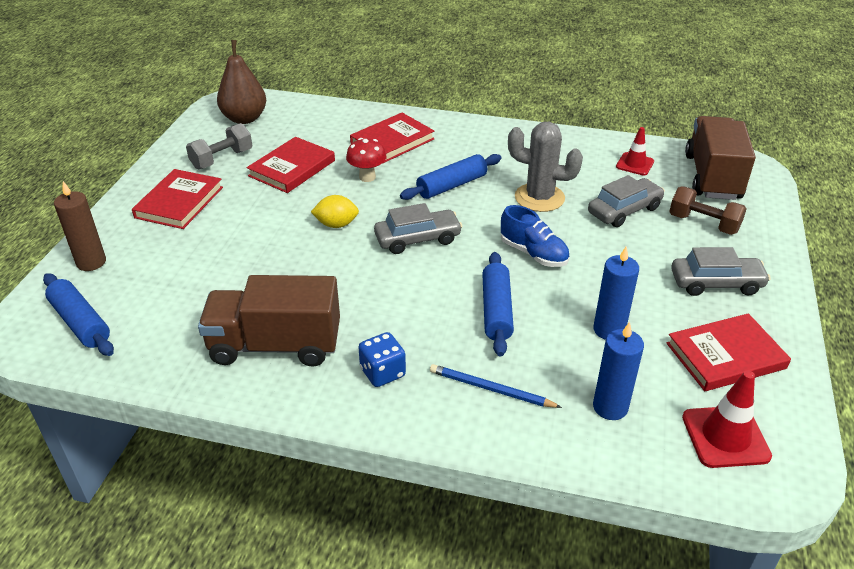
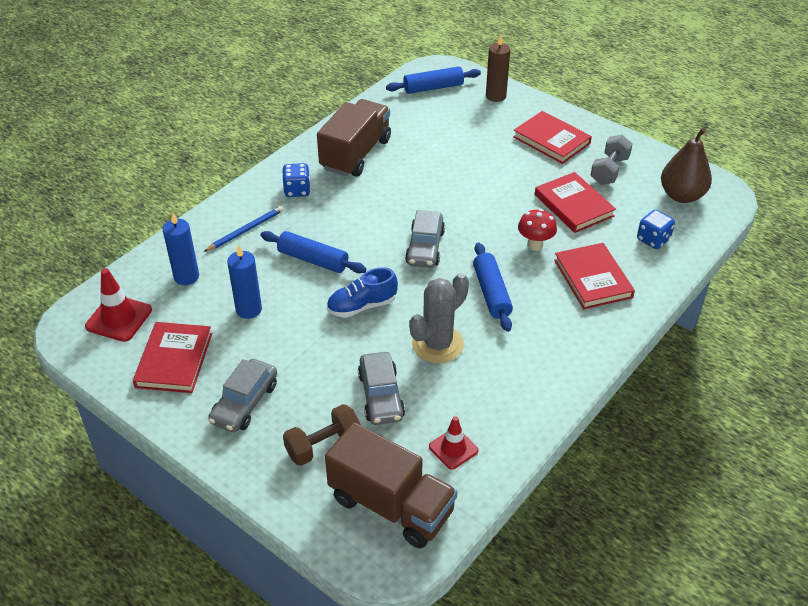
camera: 115 degrees right, 5 degrees up
grey dumbbell [186,123,253,169] -> grey dumbbell turned 45 degrees clockwise [590,135,633,185]
yellow lemon [311,195,359,228] -> none
none -> blue dice [637,210,675,249]

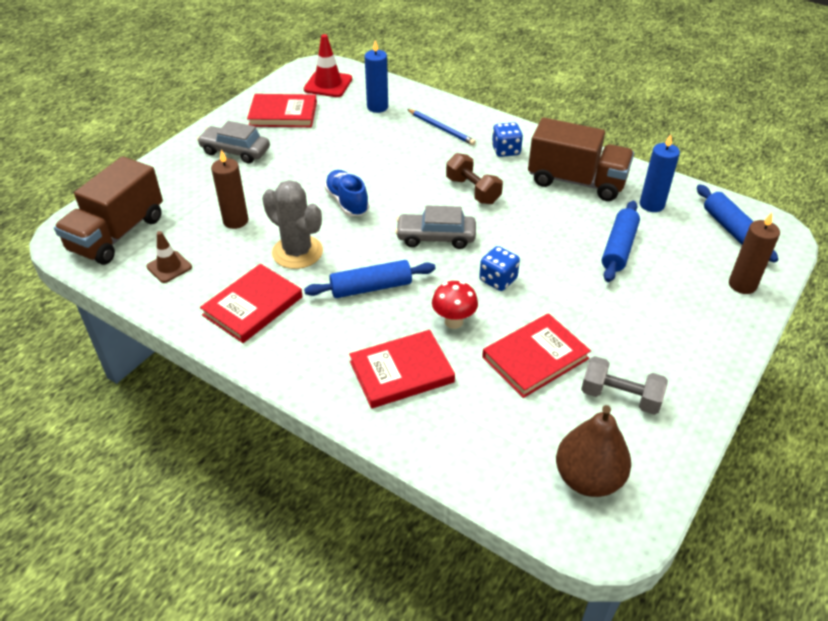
camera: 85 degrees right, 0 degrees up
blue candle [227,245,262,319] -> blue candle moved to [640,134,680,212]
blue rolling pin [261,231,366,273] -> blue rolling pin moved to [602,201,640,282]
brown dumbbell [283,404,361,466] -> brown dumbbell moved to [446,153,503,204]
grey car [358,352,405,425] -> brown candle [211,149,248,229]
red traffic cone [429,416,479,470] -> brown traffic cone [146,231,192,283]
red book [513,111,592,164] -> red book moved to [200,264,303,343]
blue dice [637,210,675,249] -> blue dice moved to [479,246,520,291]

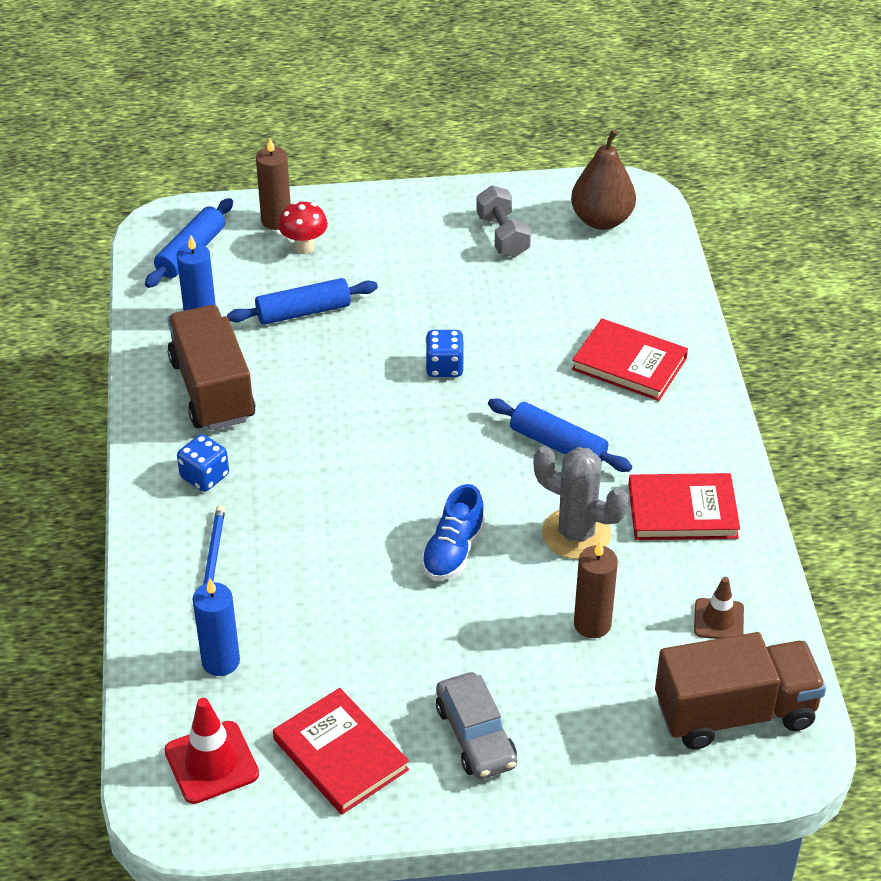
camera: 130 degrees left, 0 degrees up
grey cactus [262,180,323,269] -> grey cactus turned 60 degrees counterclockwise [533,446,629,559]
grey car [395,205,476,249] -> none
red mushroom [432,281,478,329] -> red mushroom moved to [278,201,328,254]
brown dumbbell [446,153,503,204] -> none
red book [482,313,591,398] -> none

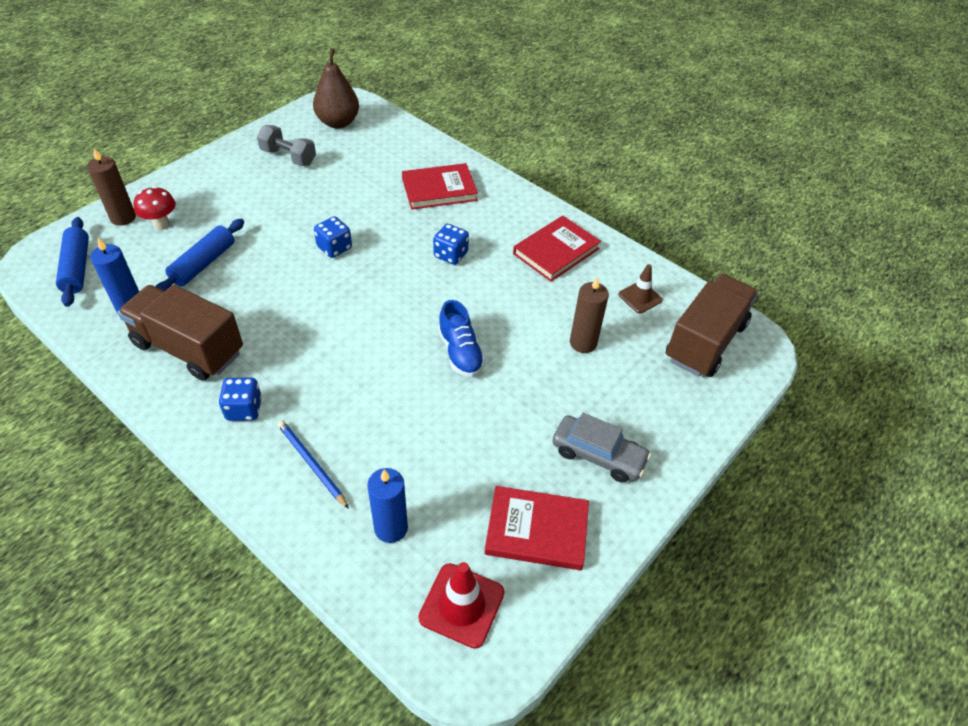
camera: 45 degrees left, 5 degrees up
blue rolling pin [488,399,632,472] -> blue dice [433,224,469,265]
grey cactus [533,446,629,559] -> none

